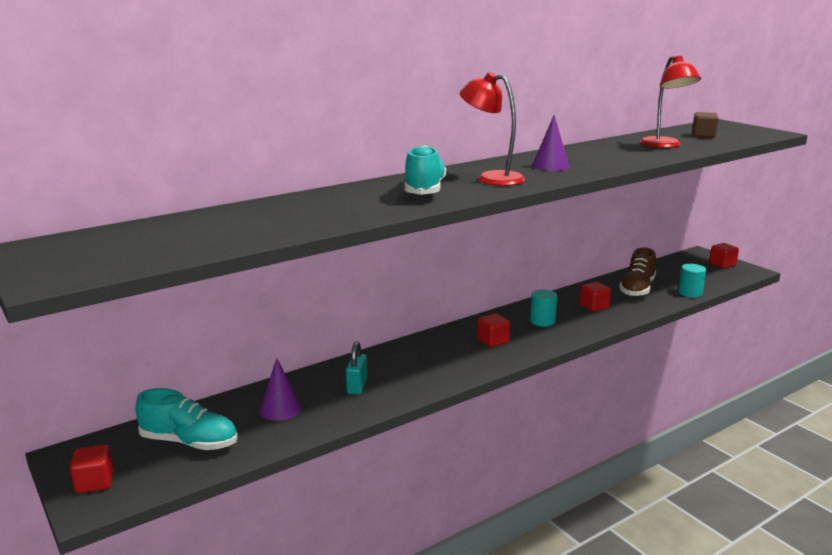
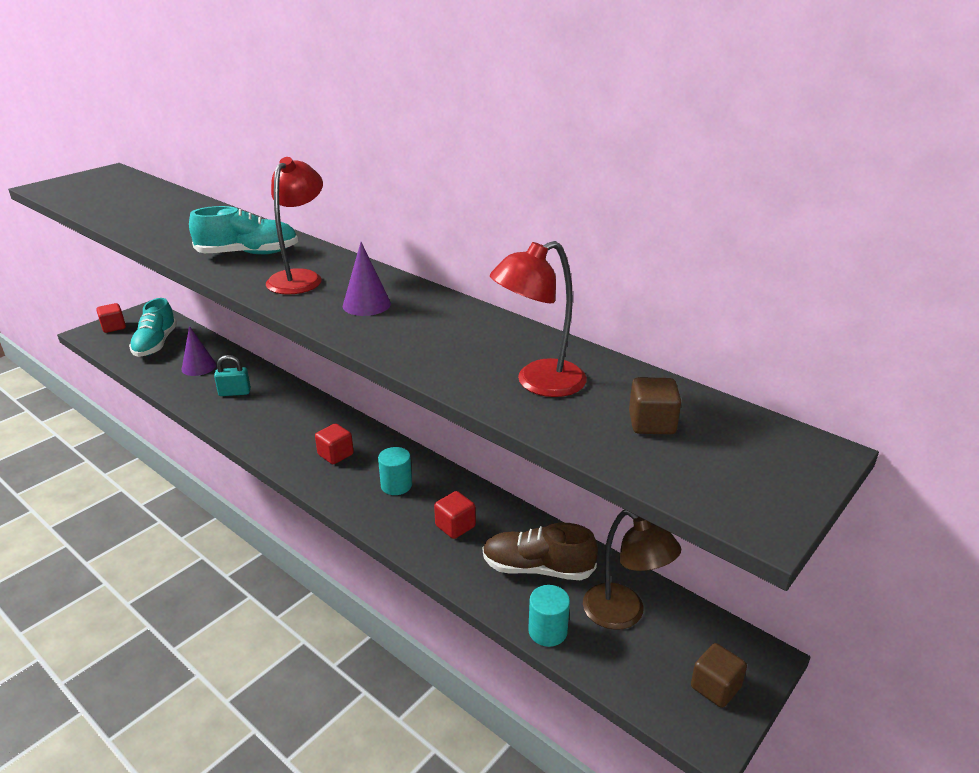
camera: 75 degrees right, 10 degrees up
red cube [709,243,739,269] -> brown cube [691,643,747,708]
none -> brown lamp [583,510,681,630]

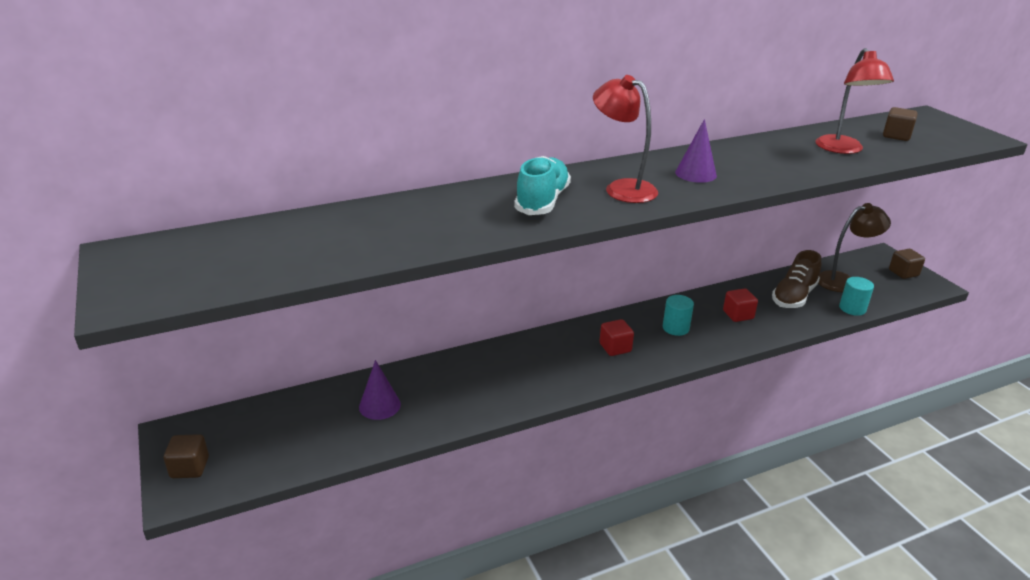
camera: 65 degrees left, 0 degrees up
red cube [96,303,126,333] -> brown cube [164,434,209,478]
turquoise shoe [129,298,177,357] -> none
turquoise padlock [214,355,251,396] -> none

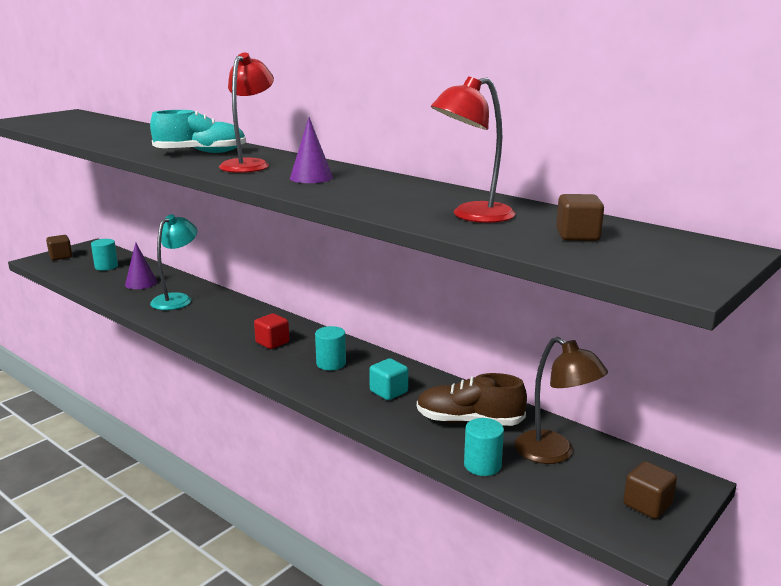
camera: 65 degrees right, 10 degrees down
red cube [723,288,758,322] -> turquoise cube [369,358,408,400]
none -> turquoise cylinder [91,239,118,271]
none -> turquoise lamp [150,214,197,310]

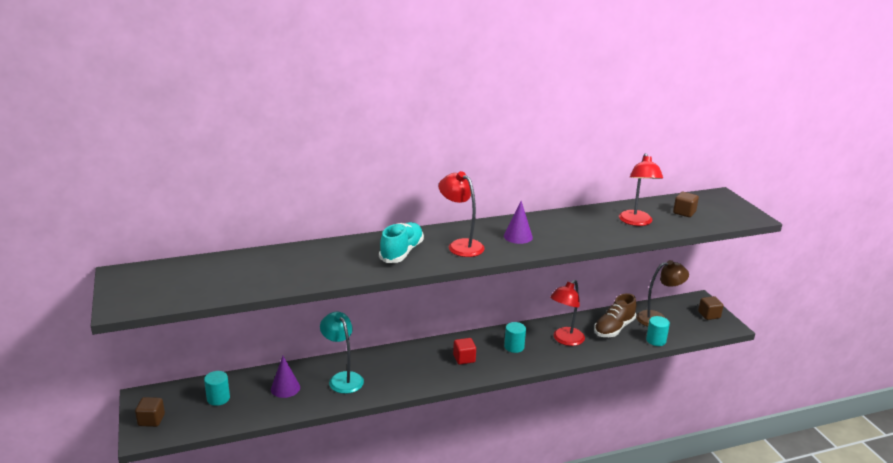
camera: 60 degrees left, 5 degrees up
turquoise cube [369,358,408,400] -> red lamp [550,280,585,346]

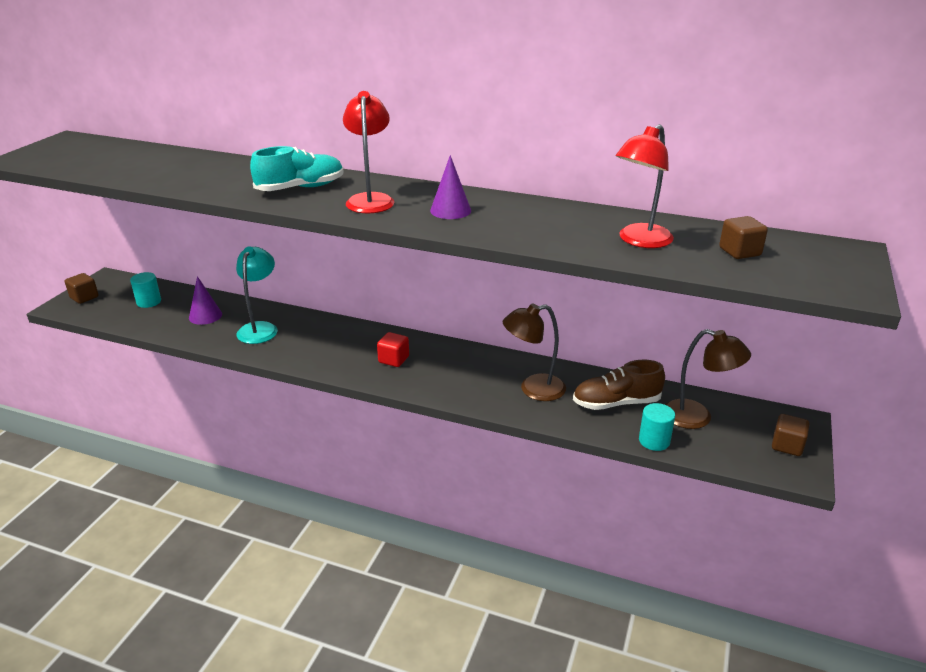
camera: 40 degrees right, 5 degrees up
turquoise cylinder [504,322,526,353] -> none
red lamp [550,280,585,346] -> brown lamp [503,303,566,401]

